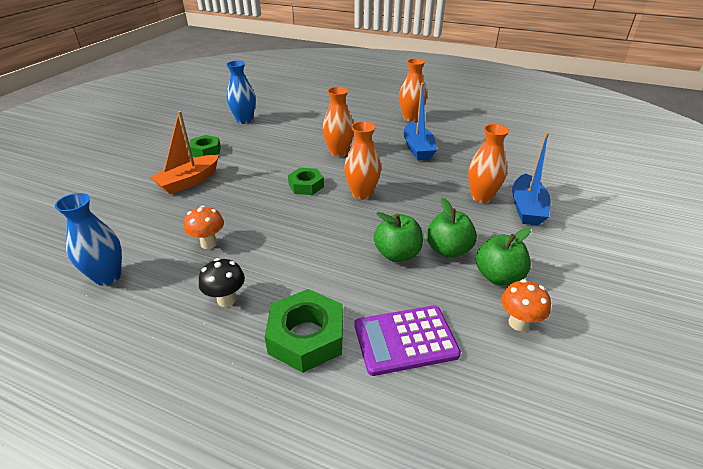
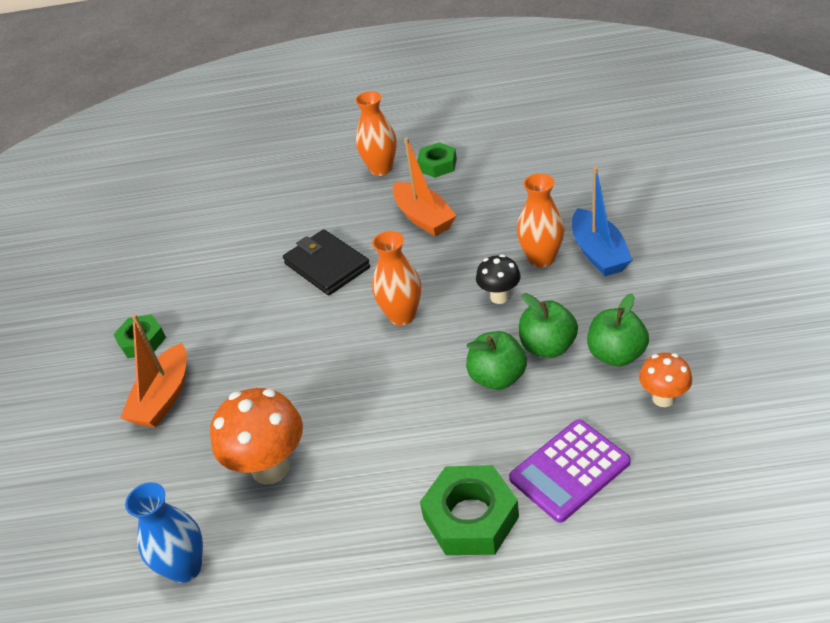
camera: 20 degrees left, 5 degrees up
orange mushroom [184,205,224,249] -> orange mushroom [210,388,303,485], size x1.77
black mushroom [199,258,245,307] -> black mushroom moved to [476,255,521,304]
blue vase [226,61,256,124] -> none
green nut [288,168,324,195] -> green nut moved to [417,142,457,178]
orange vase [322,87,354,157] -> black wallet [283,229,370,295]
blue boat [403,83,437,160] -> orange boat [393,138,457,236]

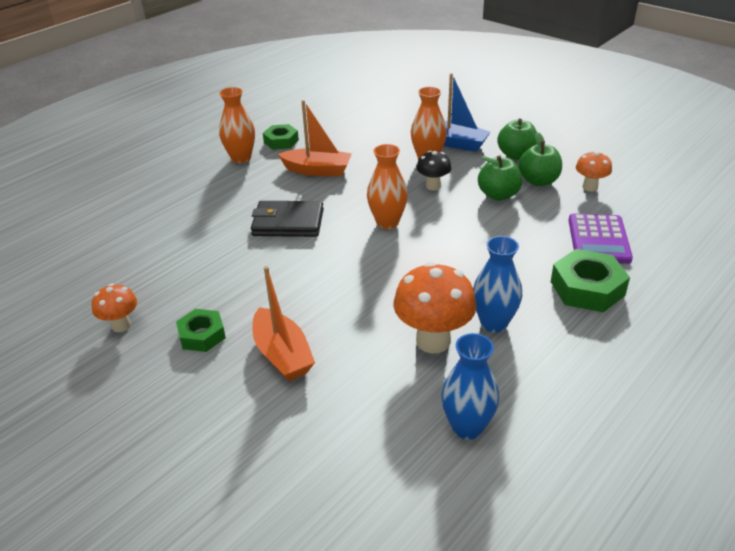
camera: 50 degrees left, 5 degrees down
green apple [466,331,527,390] -> green apple moved to [497,118,537,160]
none -> orange mushroom [92,284,137,332]
none -> blue vase [473,236,522,333]

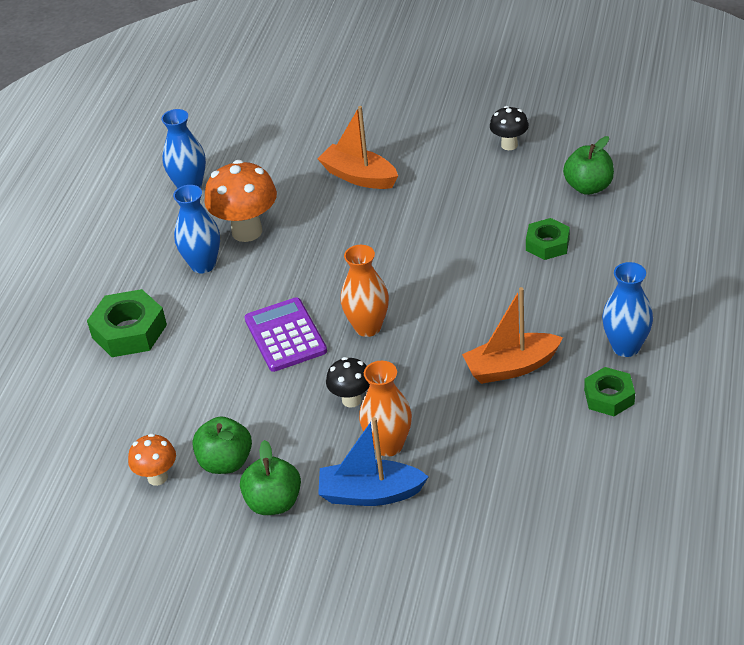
camera: 155 degrees right, 5 degrees up
orange mushroom [92,284,137,332] -> black mushroom [490,106,529,150]
green nut [176,309,226,352] -> green nut moved to [526,218,570,260]
orange vase [219,87,255,163] -> blue vase [602,262,653,357]
black wallet [251,201,324,237] -> none
green apple [478,155,523,200] -> green apple moved to [563,136,614,195]
purple calculator [568,213,633,264] -> purple calculator moved to [244,297,327,372]

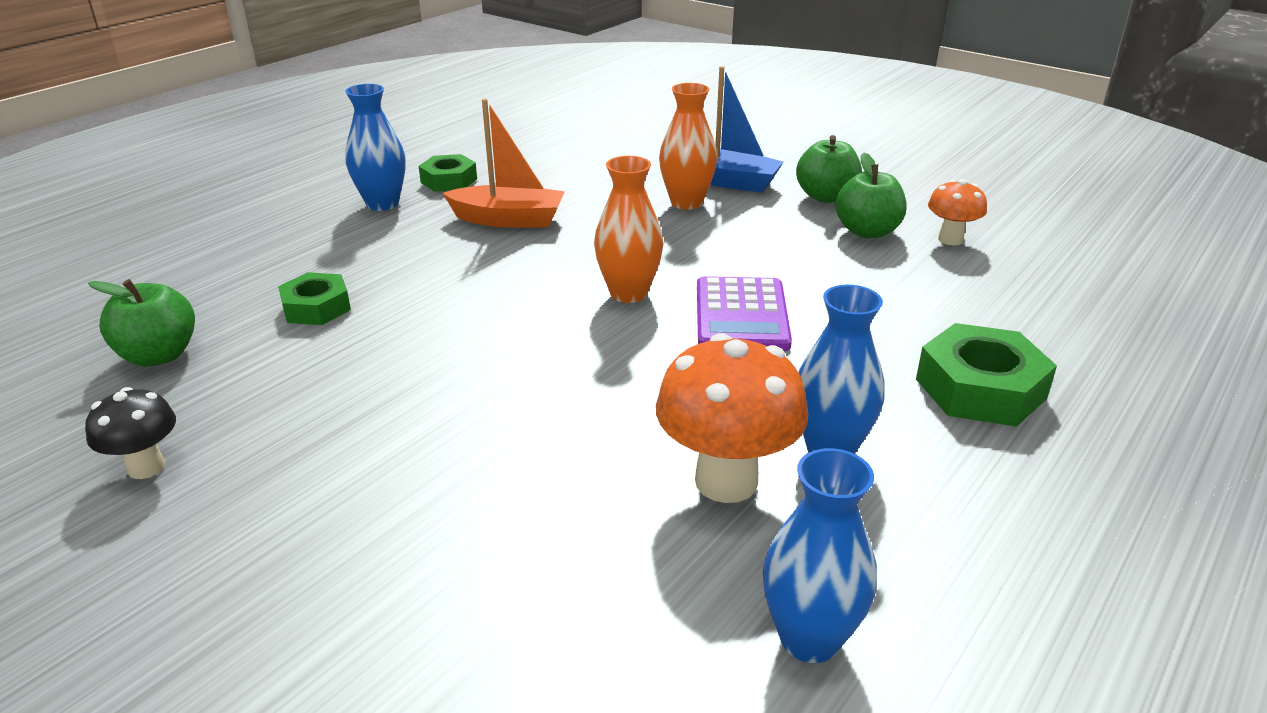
camera: 160 degrees left, 10 degrees down
orange boat [318,106,398,189] -> none
black mushroom [326,357,370,408] -> none

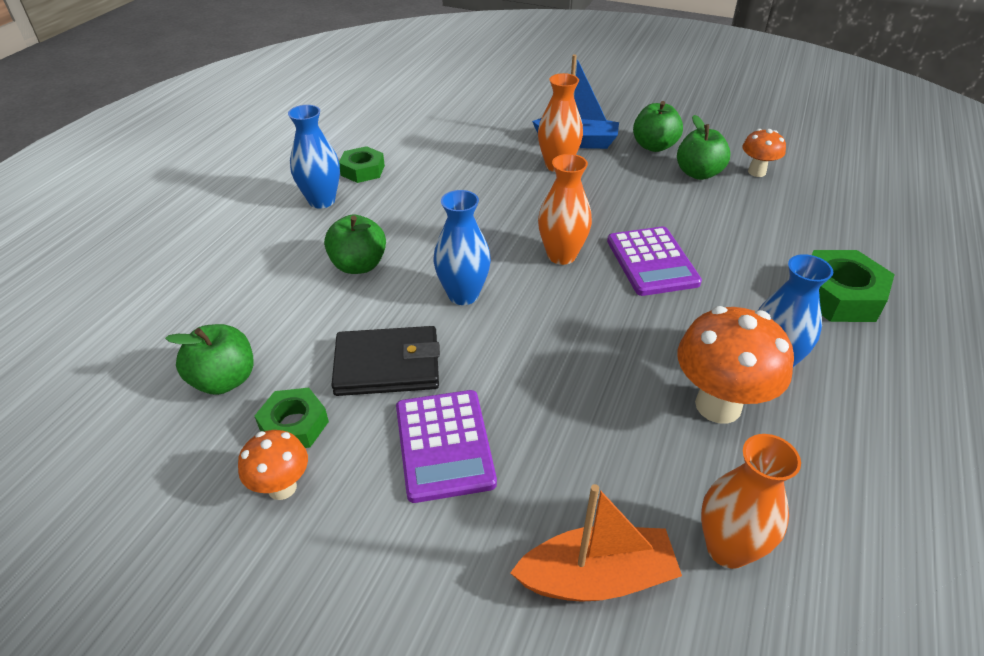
camera: 15 degrees left, 10 degrees up
black mushroom [85,387,176,479] -> orange mushroom [238,430,308,500]
green nut [278,272,351,325] -> green nut moved to [255,388,329,448]
orange boat [443,99,565,228] -> orange boat moved to [510,484,682,602]
blue vase [763,448,877,663] -> blue vase moved to [434,190,491,305]
none -> green apple [324,215,386,274]
none -> black wallet [331,326,440,396]
none -> purple calculator [396,390,497,503]
none -> orange vase [701,434,801,569]

